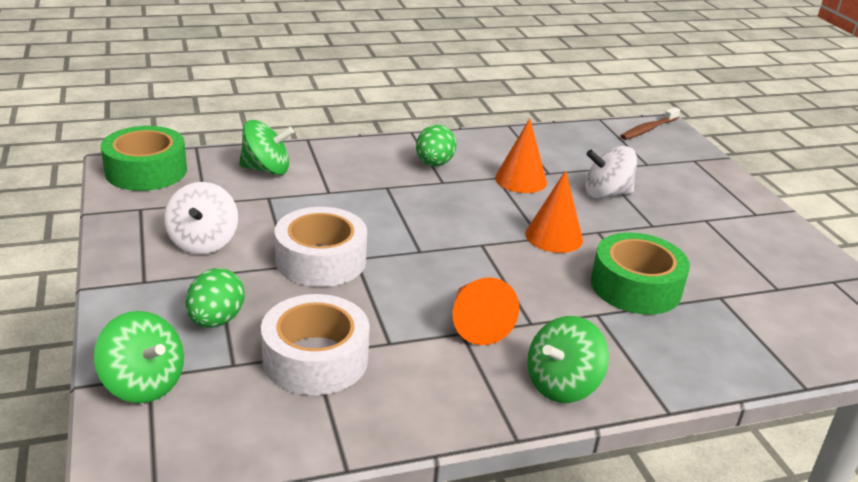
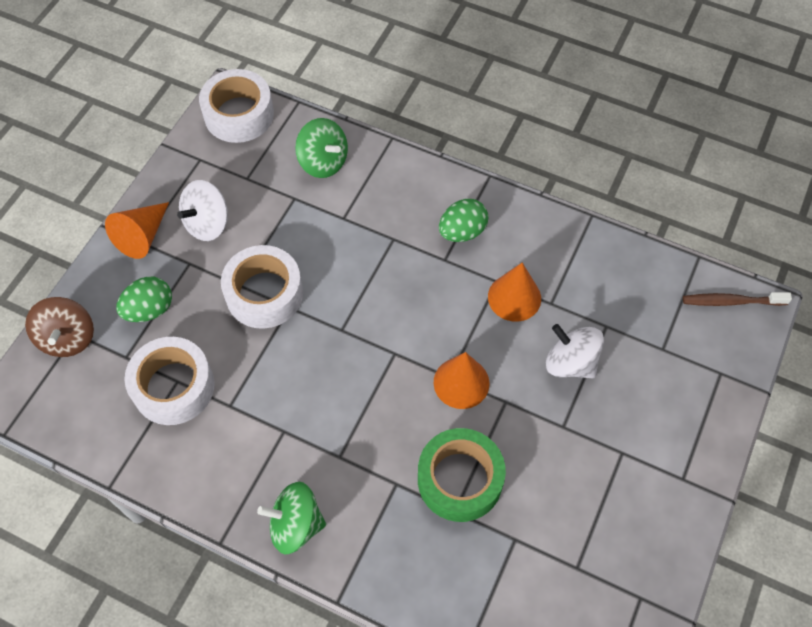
camera: 45 degrees right, 30 degrees up
green spinning top [94,311,184,403] -> brown spinning top [25,297,94,357]
green tape [101,126,187,191] -> white tape [199,69,274,143]
orange cone [453,277,519,345] -> orange cone moved to [105,202,169,259]

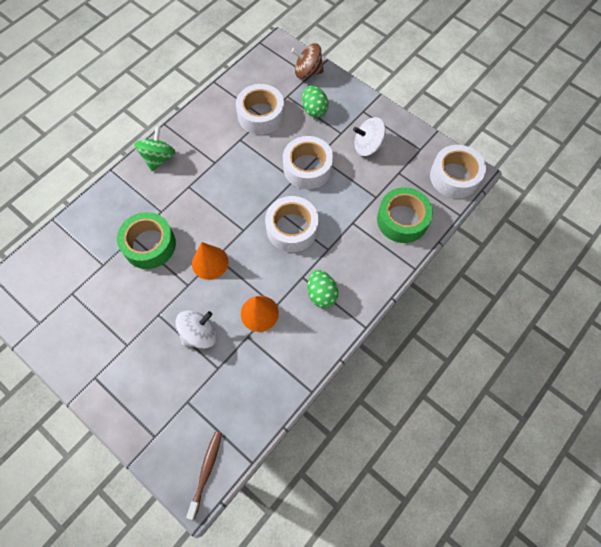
camera: 105 degrees right, 5 degrees up
orange cone [105,202,169,259] -> none
white spinning top [177,180,228,241] -> white spinning top turned 60 degrees counterclockwise [353,117,386,156]
green spinning top [295,118,348,178] -> green tape [377,187,433,243]
none -> white tape [265,196,319,252]

